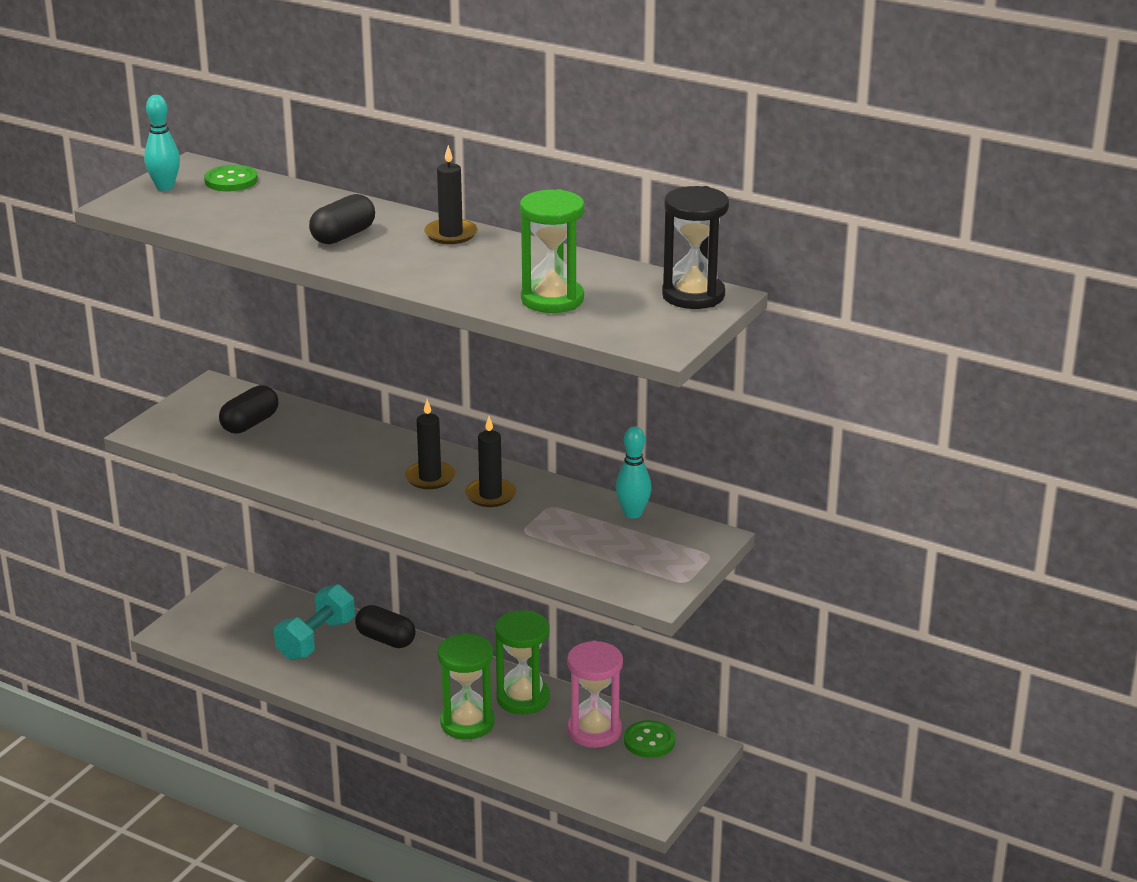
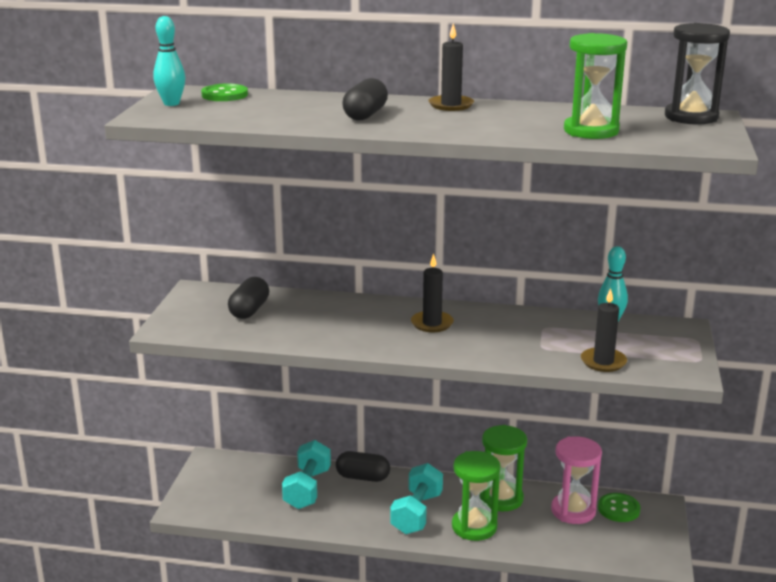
camera: 20 degrees left, 5 degrees down
black candle [465,416,516,507] -> black candle moved to [581,288,627,372]
none -> turquoise dumbbell [390,463,443,534]

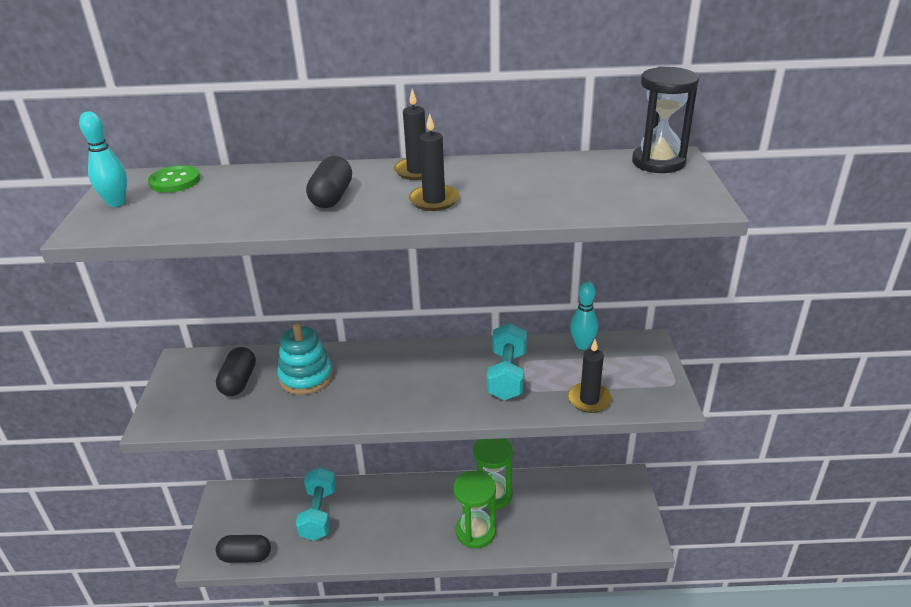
camera: 10 degrees left, 10 degrees up
black capsule [336,451,390,482] -> black capsule moved to [216,535,271,563]
turquoise dumbbell [390,463,443,534] -> turquoise dumbbell moved to [487,323,527,400]
black candle [411,253,454,332] -> black candle moved to [409,113,459,211]
pink hourglass [551,436,602,524] -> none
green hourglass [564,33,627,139] -> none
green button [598,493,641,522] -> none
none -> turquoise stacking toy [277,323,333,395]

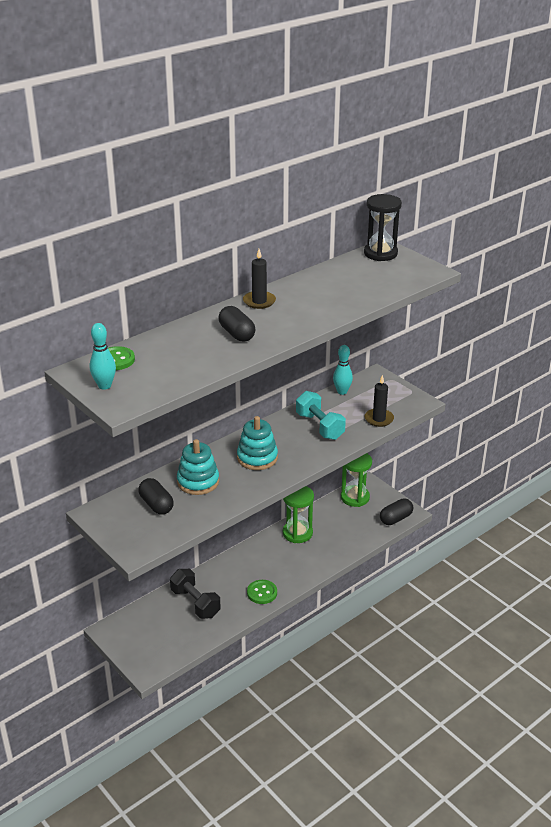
camera: 40 degrees left, 0 degrees up
black capsule [216,535,271,563] -> black capsule moved to [380,498,413,525]
turquoise dumbbell [296,467,336,541] -> black dumbbell [170,569,221,619]
black candle [409,113,459,211] -> none
green hourglass [453,470,496,548] -> green hourglass moved to [341,453,372,507]
none -> turquoise stacking toy [237,416,278,470]
none -> green button [247,580,277,604]

